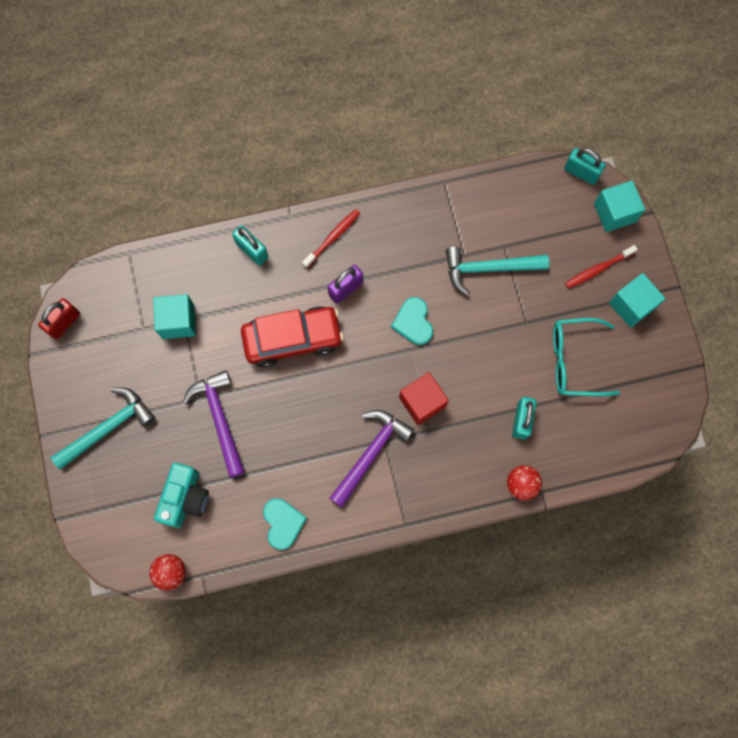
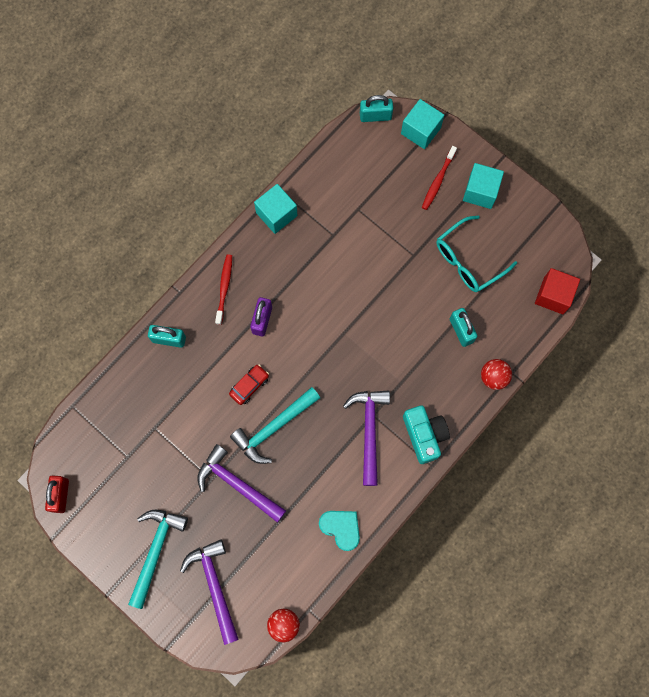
camera: 35 degrees left, 0 degrees up
turquoise cube [153,294,196,339] -> turquoise cube moved to [254,184,298,234]
turquoise camera [154,463,209,528] -> turquoise camera moved to [403,405,450,464]
red car [241,306,344,368] -> red car [229,364,269,405], size x0.48
turquoise heart [391,297,433,345] -> none
red cube [399,372,449,425] -> red cube moved to [535,268,580,314]
turquoise hammer [446,247,549,295] -> turquoise hammer moved to [230,387,320,464]
none -> purple hammer [180,539,239,645]

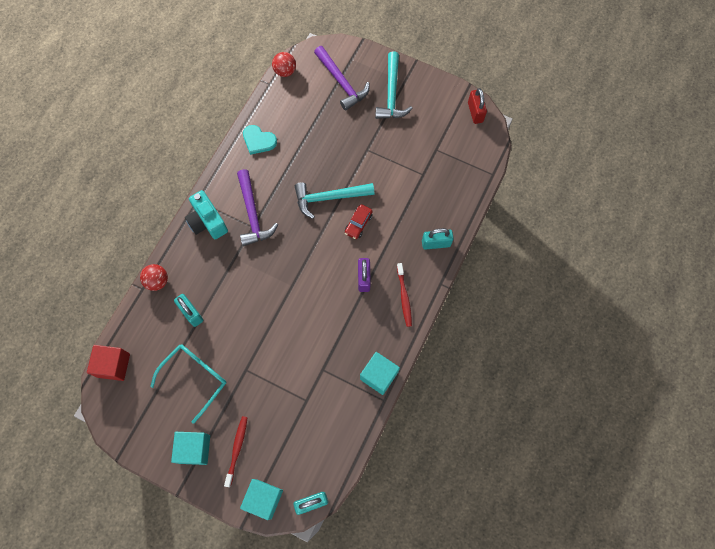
camera: 165 degrees right, 5 degrees down
purple hammer [197,444,286,523] -> none
turquoise hammer [230,387,320,464] -> turquoise hammer turned 135 degrees counterclockwise [295,182,374,219]

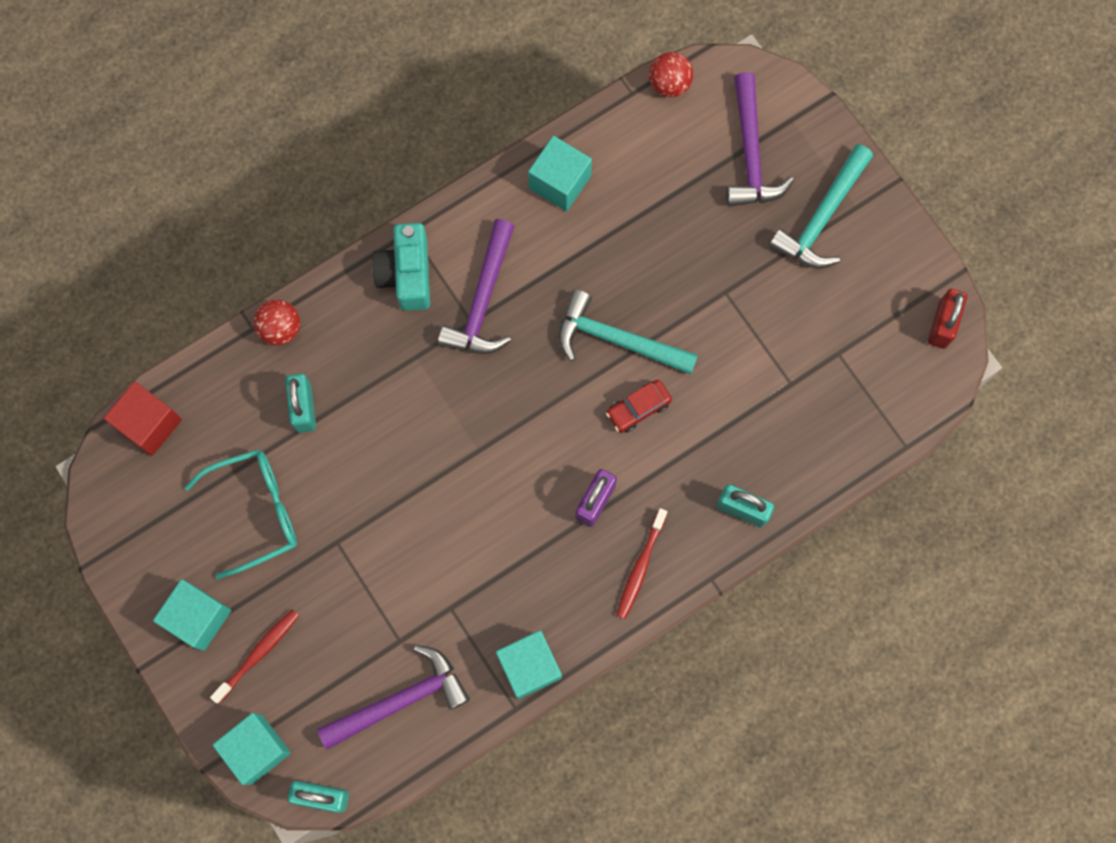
camera: 30 degrees right, 5 degrees up
turquoise heart [243,125,277,155] -> turquoise cube [528,136,592,211]
none -> purple hammer [317,645,470,750]

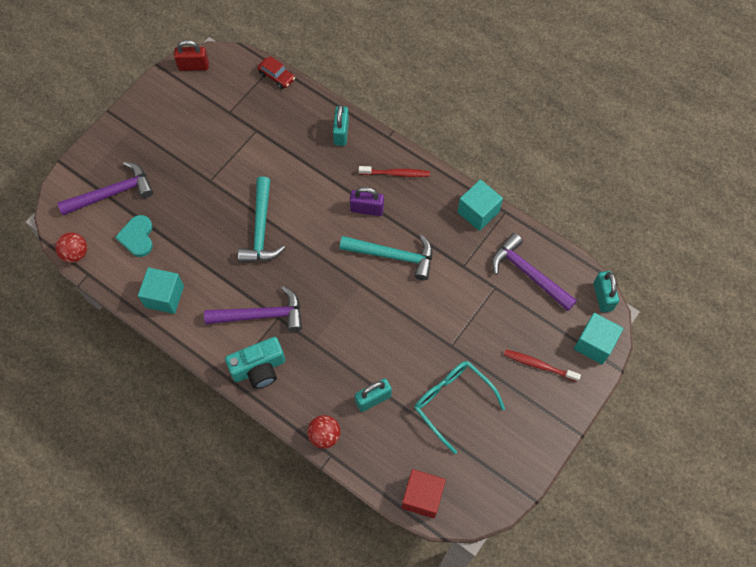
camera: 110 degrees left, 10 degrees down
turquoise cube [153,579,231,651] -> none
red car [606,380,672,433] -> red car moved to [257,56,295,89]
turquoise hammer [769,144,873,269] -> turquoise hammer moved to [340,235,432,280]
none -> turquoise heart [115,215,153,257]

